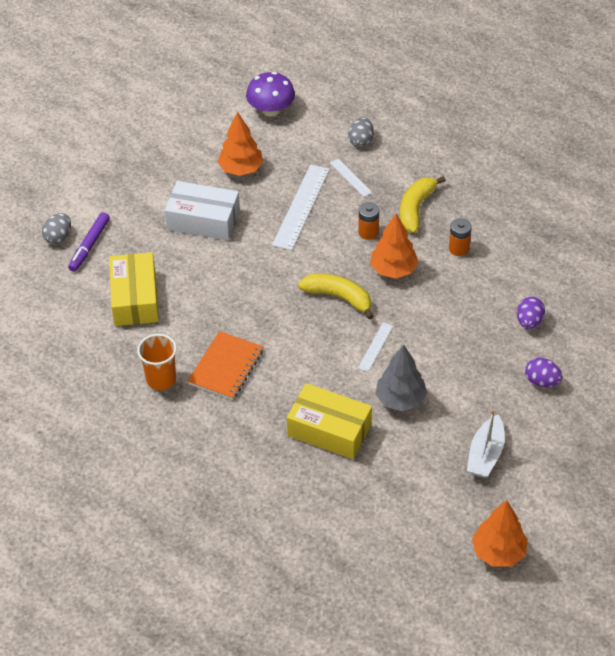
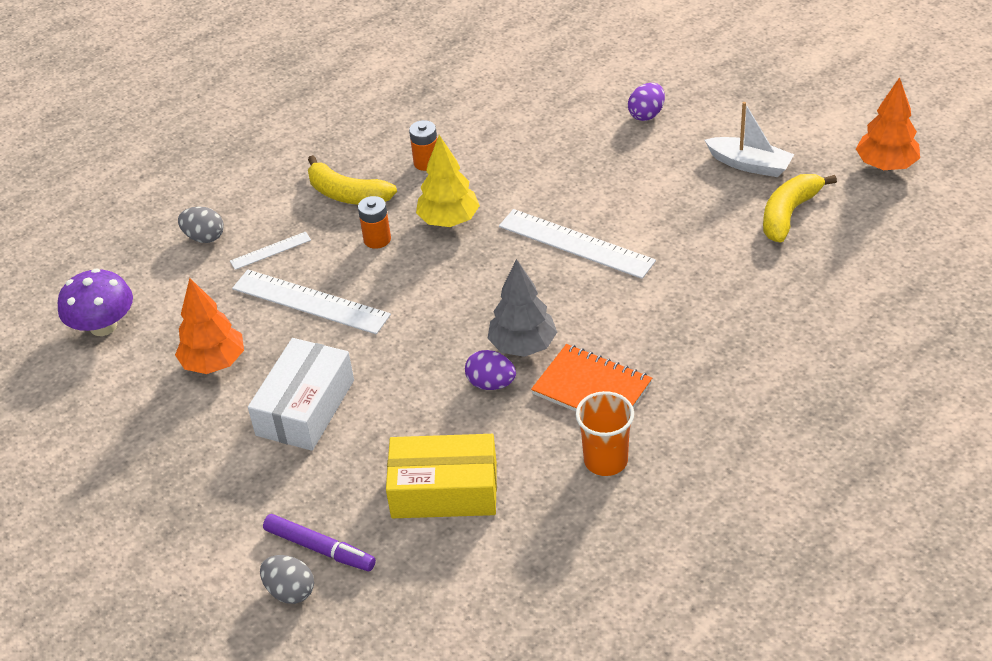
camera: 80 degrees left, 5 degrees down
yellow box [287,383,372,459] -> none
yellow banana [298,273,374,319] -> yellow banana moved to [763,174,837,243]
white ruler [358,322,393,372] -> white ruler [499,209,656,279], size x1.97
orange tree [370,213,419,278] -> yellow tree [416,135,480,227]
grey tree [375,344,427,411] -> grey tree moved to [487,259,557,357]
purple egg [517,297,545,329] -> purple egg moved to [465,350,516,390]

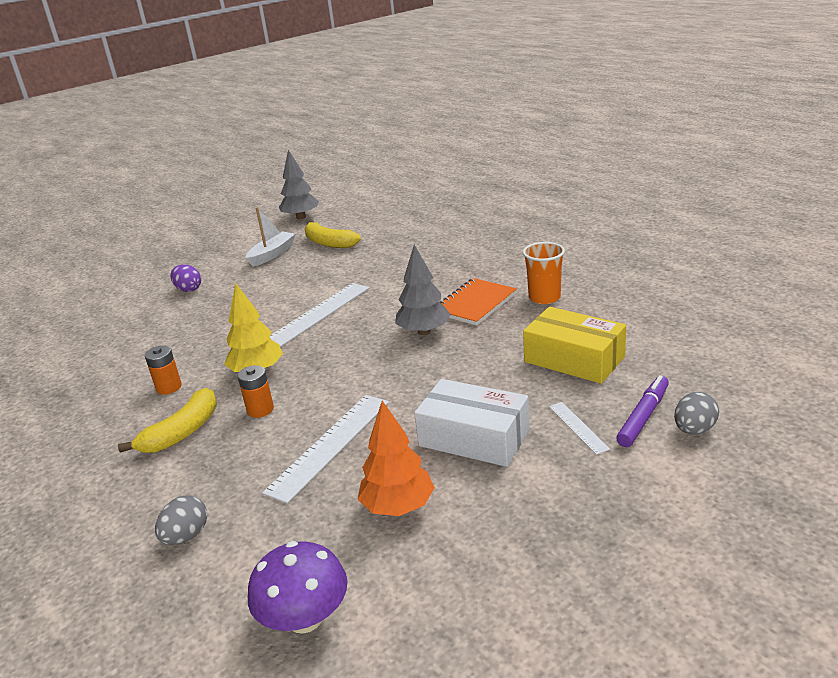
camera: 85 degrees left, 15 degrees down
white ruler [230,232,311,270] -> white ruler moved to [549,402,610,455]
yellow box [386,434,497,518] -> yellow box turned 60 degrees counterclockwise [523,307,626,384]
purple egg [465,350,516,390] -> none
orange tree [856,77,920,170] -> grey tree [279,150,319,219]

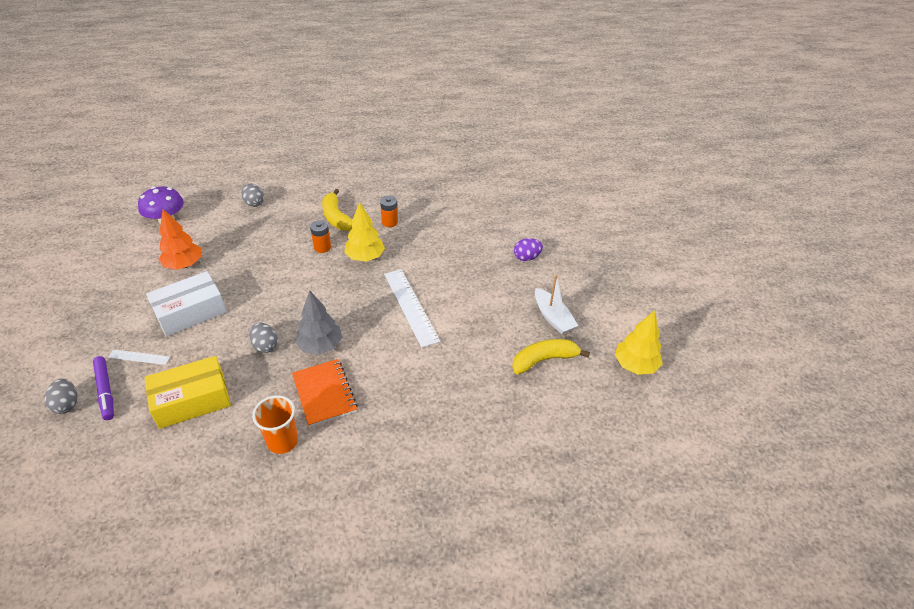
camera: 115 degrees right, 15 degrees up
white ruler [262,395,389,504] -> none
grey tree [279,150,319,219] -> yellow tree [615,311,663,375]
none -> grey egg [249,323,278,353]

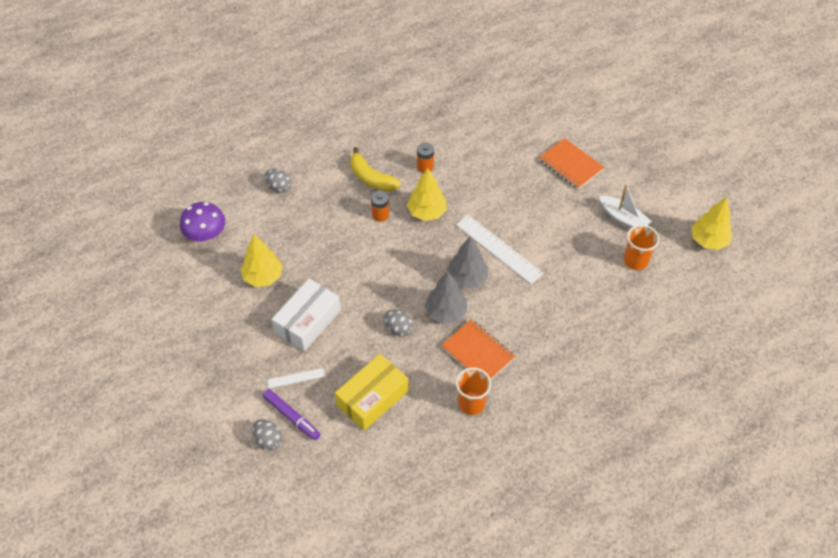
camera: 20 degrees left, 10 degrees up
orange tree [159,209,201,270] -> yellow tree [241,234,283,287]
yellow banana [512,339,590,374] -> orange cup [624,225,660,270]
purple egg [514,238,543,261] -> orange notebook [539,138,604,189]
none -> grey tree [447,236,488,289]

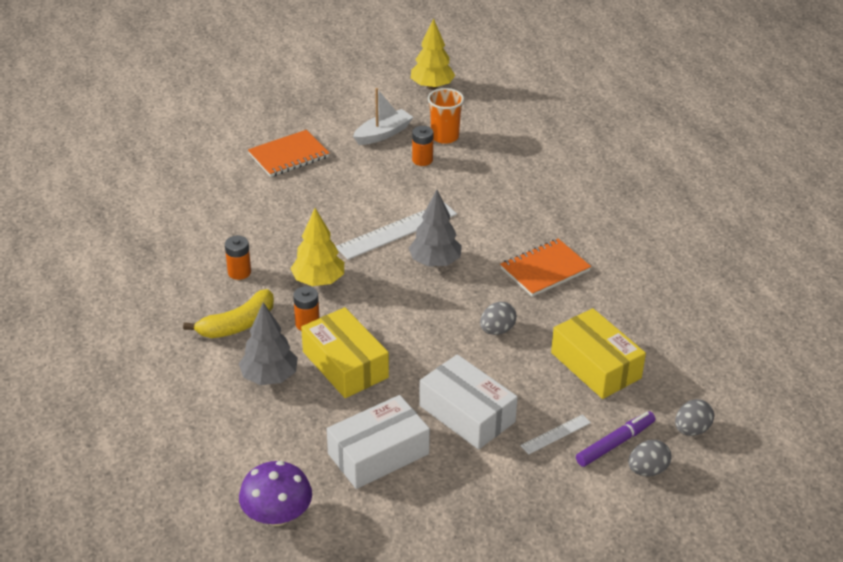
camera: 80 degrees left, 15 degrees down
yellow tree [241,234,283,287] -> white box [327,395,430,489]
grey egg [265,169,291,193] -> grey egg moved to [675,399,714,436]
white ruler [267,368,325,388] -> white ruler turned 60 degrees clockwise [520,414,591,454]
grey tree [425,271,467,324] -> grey tree moved to [239,302,298,385]
orange cup [456,367,491,415] -> none
none -> yellow box [301,307,389,398]
none -> orange battery [412,126,433,166]

